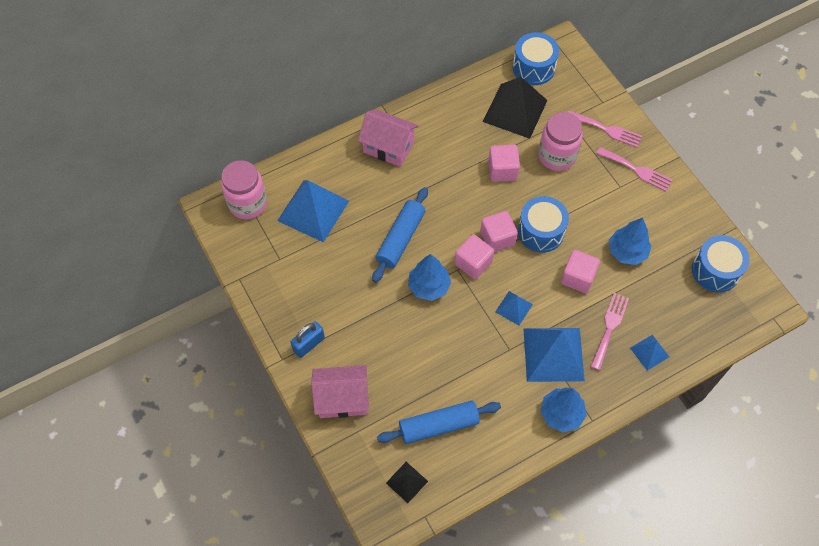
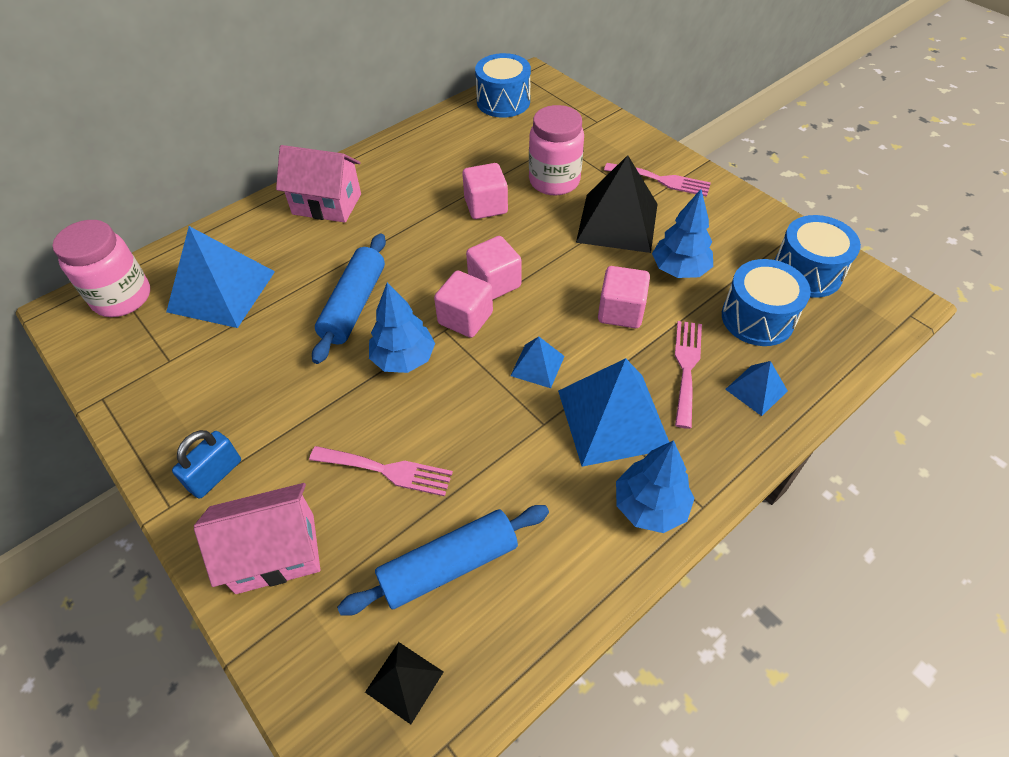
camera: 10 degrees left, 10 degrees down
black pyramid [483,77,548,139] -> black pyramid moved to [576,155,657,253]
blue drum [518,196,569,253] -> blue drum moved to [722,259,811,346]
pink fork [568,111,642,147] -> pink fork moved to [309,446,453,496]

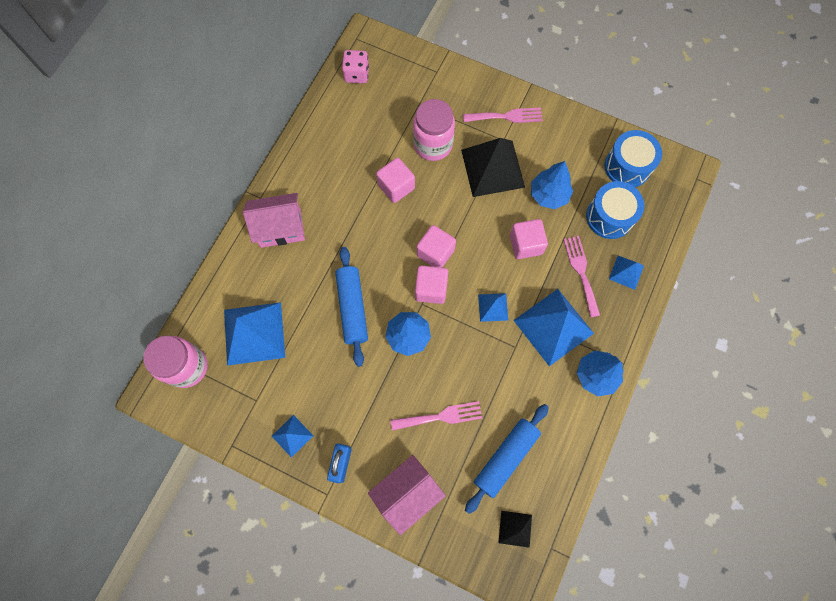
camera: 25 degrees left, 20 degrees up
blue drum [475,53,531,118] -> pink dice [342,50,369,83]
none -> blue pyramid [272,415,313,458]

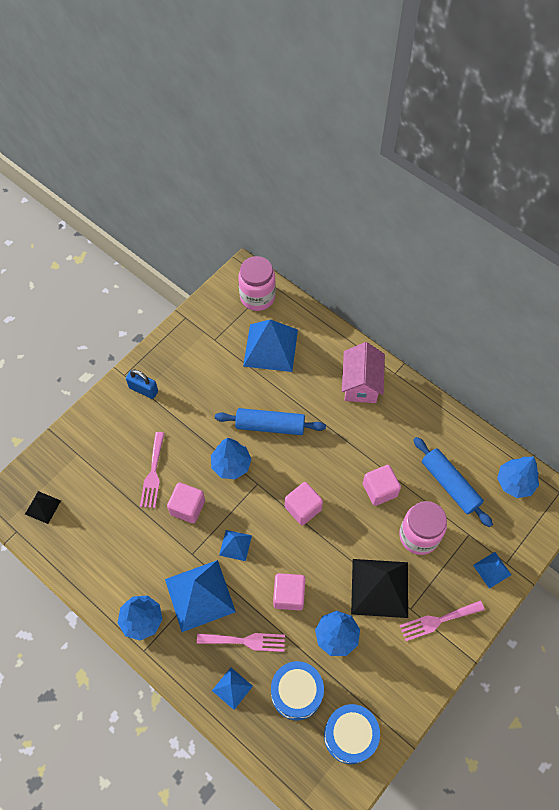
camera: 105 degrees right, 10 degrees down
blue pyramid [272,415,313,458] -> blue pyramid moved to [473,552,511,589]
pink dice [342,50,369,83] -> blue tree [497,457,539,498]
pink house [368,455,446,535] -> none
pink cube [415,266,448,304] -> pink cube moved to [167,482,205,523]
pink fork [463,108,543,123] -> pink fork turned 60 degrees clockwise [399,601,485,641]
blue rolling pin [465,404,549,514] -> blue rolling pin moved to [413,437,493,527]

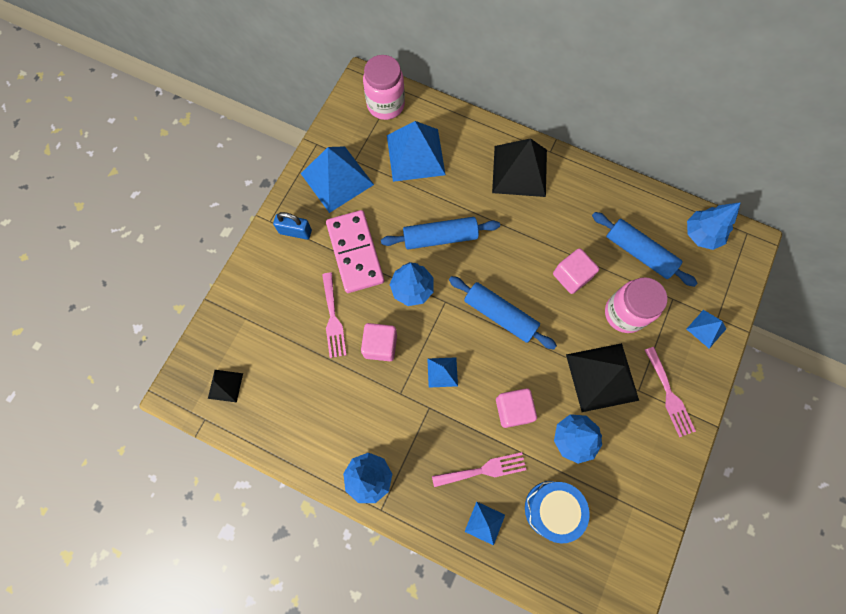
camera: 15 degrees left, 10 degrees up
blue pyramid [165,560,236,632] -> blue pyramid moved to [301,146,374,213]
pink cube [285,482,323,525] -> blue rolling pin [449,276,557,350]
blue drum [324,704,380,764] -> none
pink house [342,342,385,403] -> black pyramid [492,138,547,197]
pink fork [399,601,485,641] -> pink fork turned 75 degrees counterclockwise [645,347,696,437]
none -> pink domino [326,210,384,293]

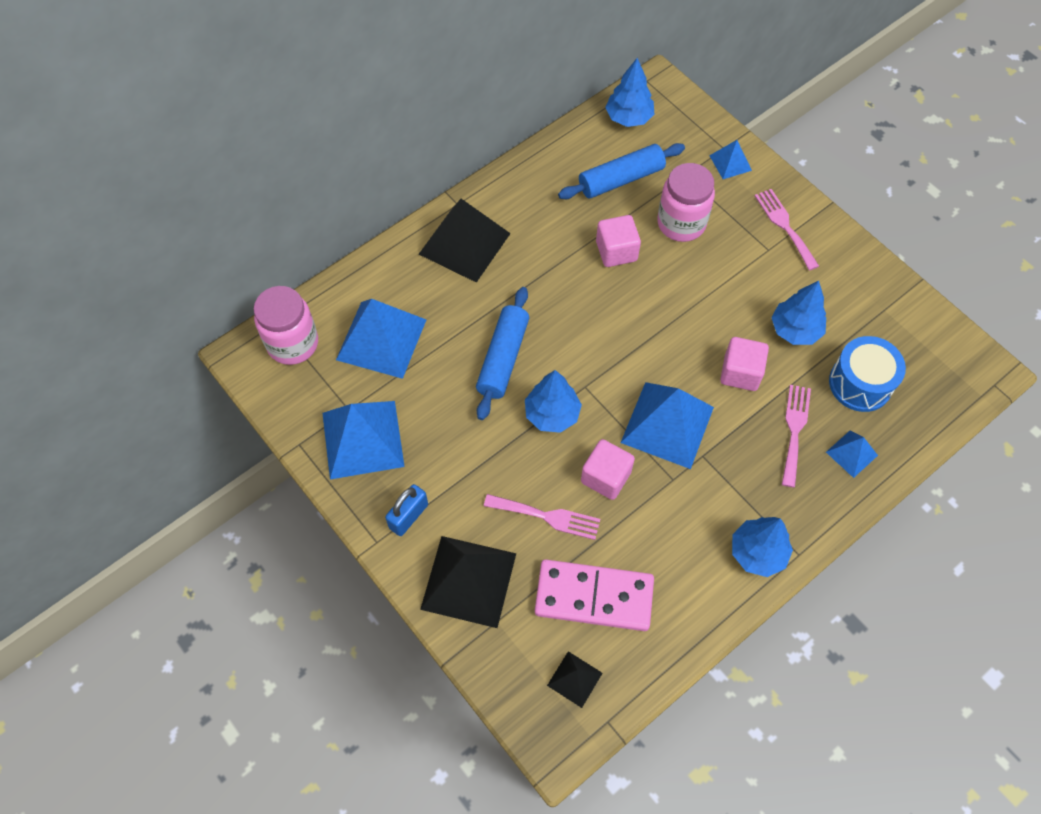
camera: 65 degrees left, 10 degrees down
pink domino [326,210,384,293] -> pink domino moved to [535,560,654,631]
blue pyramid [427,357,458,388] -> blue pyramid [621,382,714,469], size x2.02
blue rolling pin [449,276,557,350] -> none
black pyramid [566,343,639,412] -> black pyramid moved to [420,536,516,628]
pink fork [645,347,696,437] -> pink fork turned 120 degrees counterclockwise [755,189,819,271]

